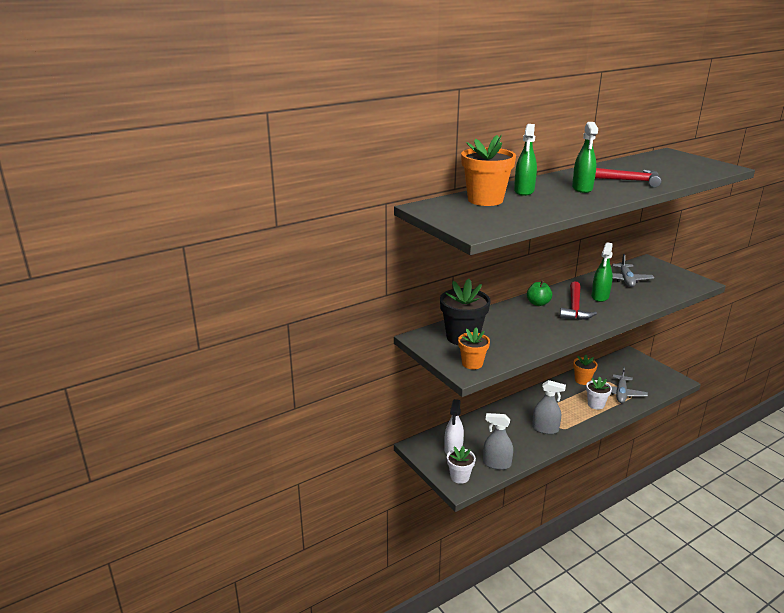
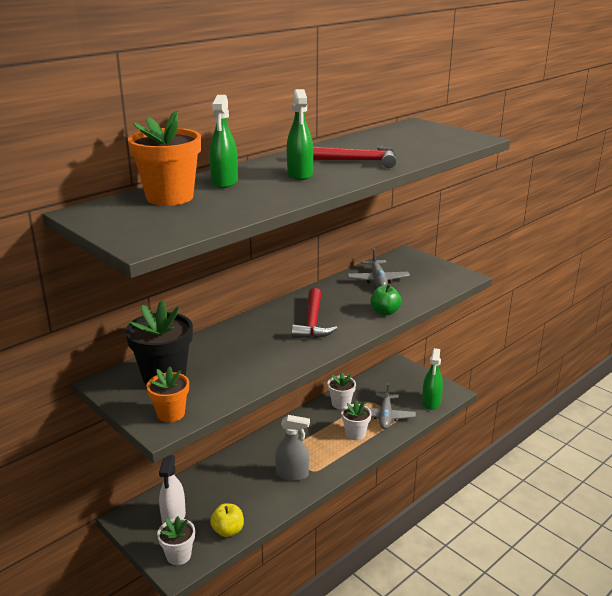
camera: 10 degrees left, 0 degrees up
grey spray bottle [483,413,513,470] -> yellow apple [210,503,244,537]
green apple [527,281,552,306] -> green apple moved to [370,284,402,316]
orange flower pot [573,355,598,385] -> white flower pot [328,372,356,409]
green spray bottle [591,242,613,302] -> green spray bottle moved to [422,348,443,410]

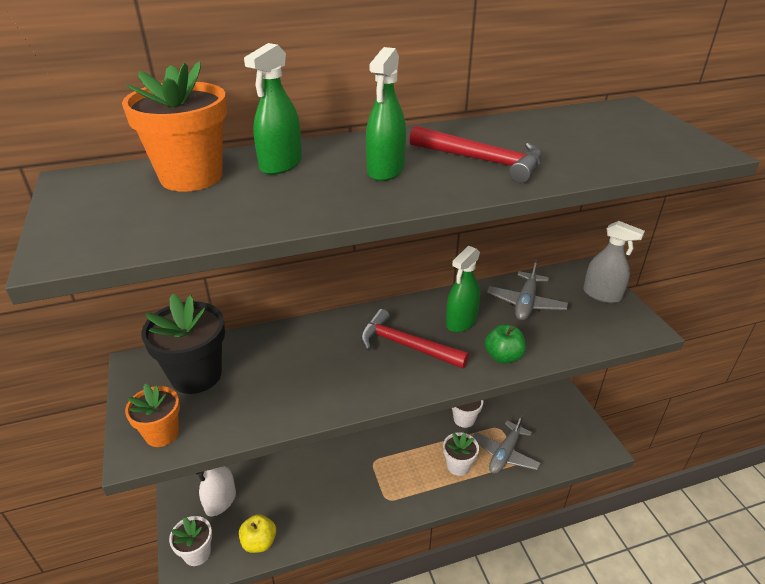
camera: 25 degrees right, 10 degrees up
grey spray bottle [275,415,310,481] -> grey spray bottle moved to [583,221,645,303]
red hammer [292,288,337,338] -> red hammer turned 90 degrees clockwise [361,309,469,369]
green spray bottle [422,348,443,410] -> green spray bottle moved to [446,246,480,332]

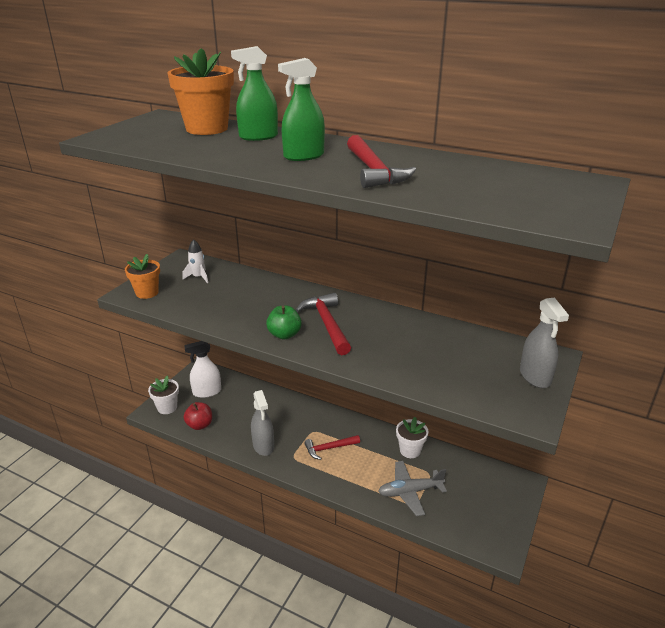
camera: 45 degrees right, 5 degrees down
black flower pot [141,293,225,394] -> white rocket [182,239,208,283]
yellow apple [239,514,276,553] -> red apple [184,402,212,430]
white flower pot [443,432,479,476] -> none
green spray bottle [446,246,480,332] -> none
green apple [485,324,526,364] -> green apple moved to [266,306,302,340]
grey plane [487,260,568,320] -> none
none -> grey spray bottle [251,390,274,456]
none -> red hammer [304,435,360,460]

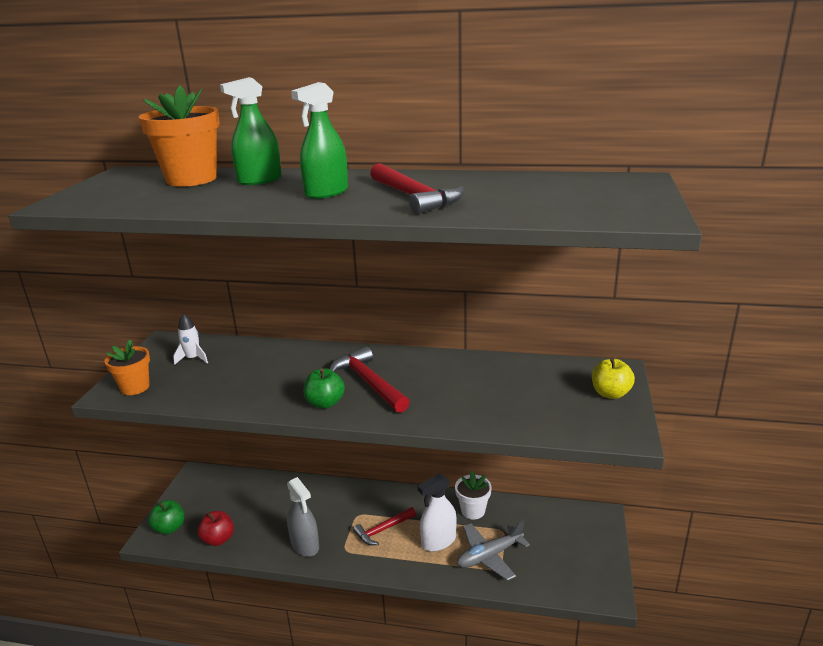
camera: 15 degrees left, 5 degrees down
white flower pot [148,376,179,414] -> green apple [148,500,185,534]
white spray bottle [184,341,221,398] -> white spray bottle moved to [418,474,457,551]
grey spray bottle [520,298,569,388] -> yellow apple [592,358,635,399]

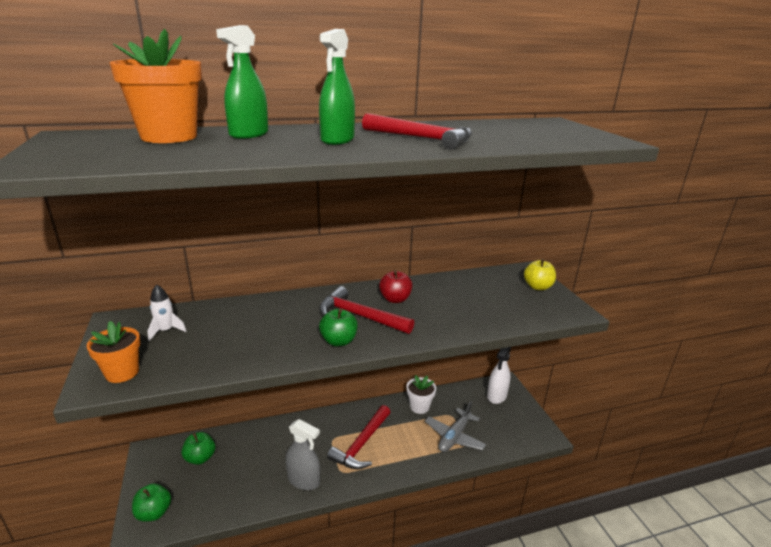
camera: 30 degrees left, 0 degrees up
red apple [198,511,234,546] -> red apple moved to [379,270,412,303]
red hammer [353,507,416,545] -> red hammer [327,405,390,469], size x1.52
white spray bottle [418,474,457,551] -> white spray bottle moved to [487,347,511,404]
none -> green apple [181,432,215,465]

